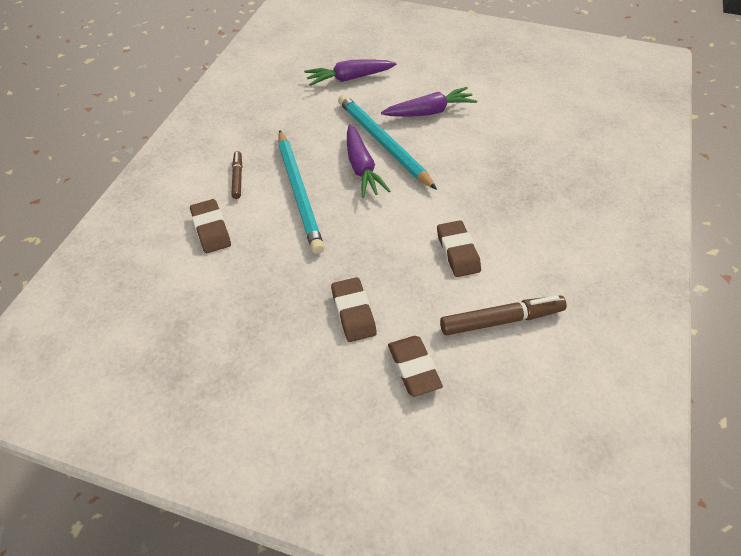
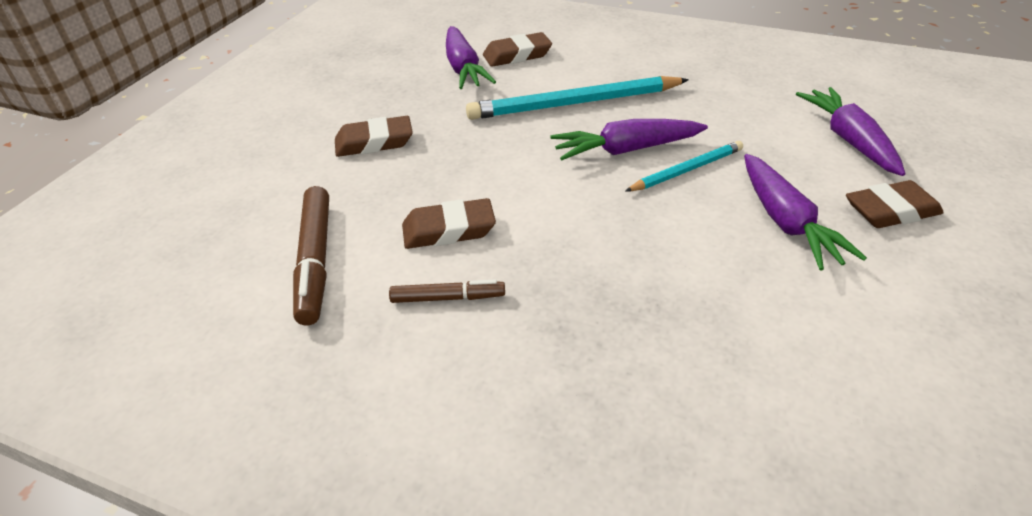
camera: 95 degrees right, 10 degrees down
brown marker [231,151,242,199] -> brown marker moved to [389,280,505,303]
turquoise pencil [338,94,437,190] -> turquoise pencil [626,141,743,191], size x0.56
brown eraser [388,336,443,397] -> brown eraser moved to [846,180,944,228]
none -> purple carrot [446,26,496,89]

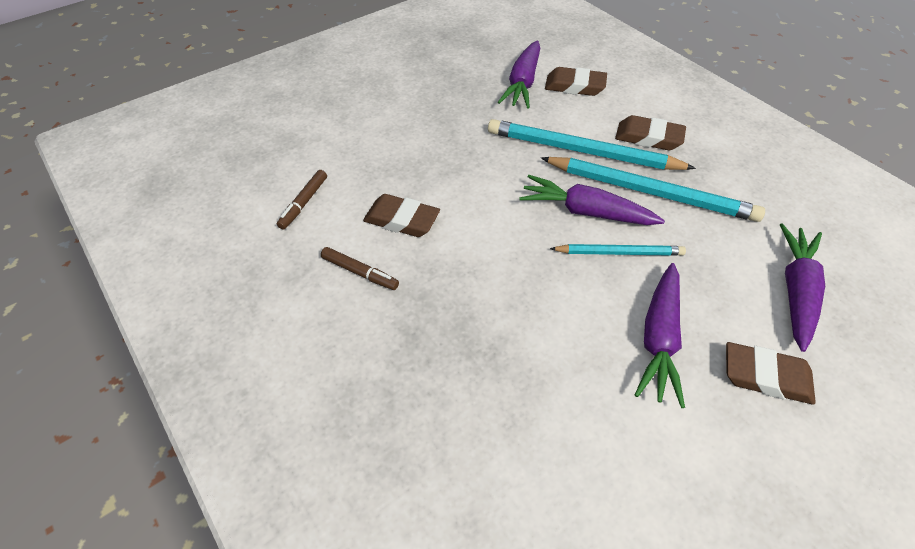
camera: 30 degrees right, 10 degrees up
brown marker [293,186,329,325] -> brown marker [277,170,327,230], size x0.58
brown eraser [335,116,413,157] -> brown eraser moved to [615,115,686,150]
none -> turquoise pencil [541,157,765,222]

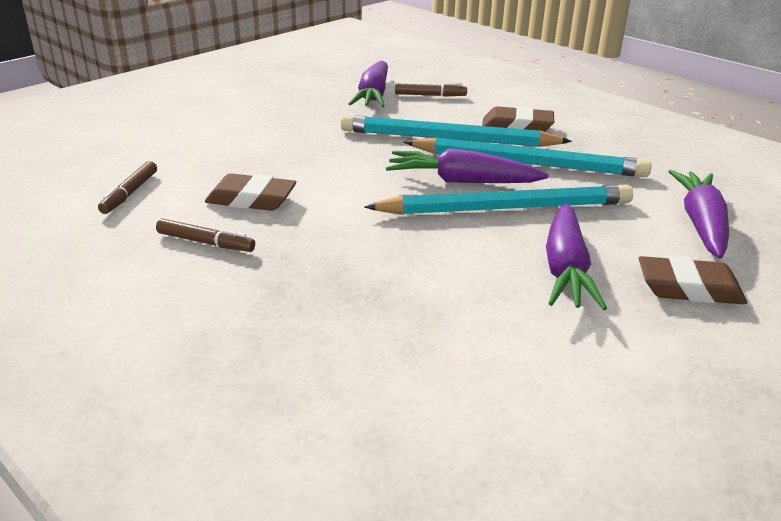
camera: 10 degrees left, 20 degrees down
brown eraser [545,67,607,96] -> brown marker [395,83,467,97]
turquoise pencil [550,244,686,256] -> turquoise pencil [364,185,633,215], size x1.79

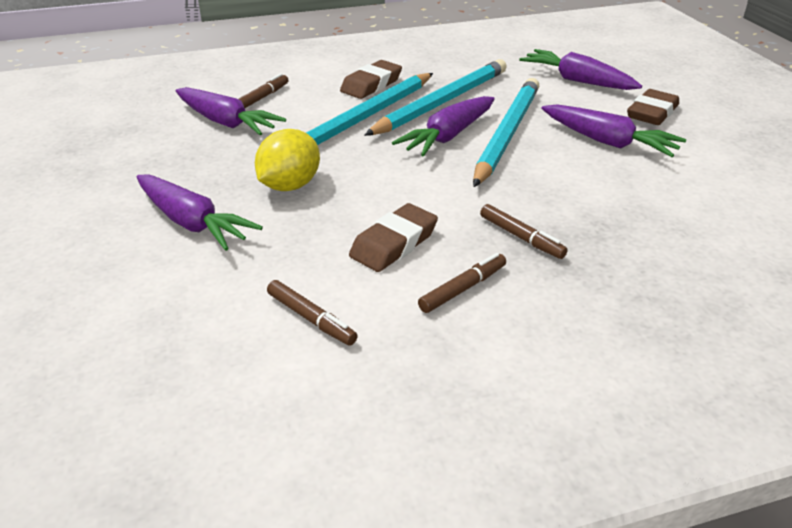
camera: 60 degrees left, 5 degrees up
none -> purple carrot [137,174,263,251]
none -> yellow lemon [255,129,320,191]
none -> brown marker [480,204,568,259]

